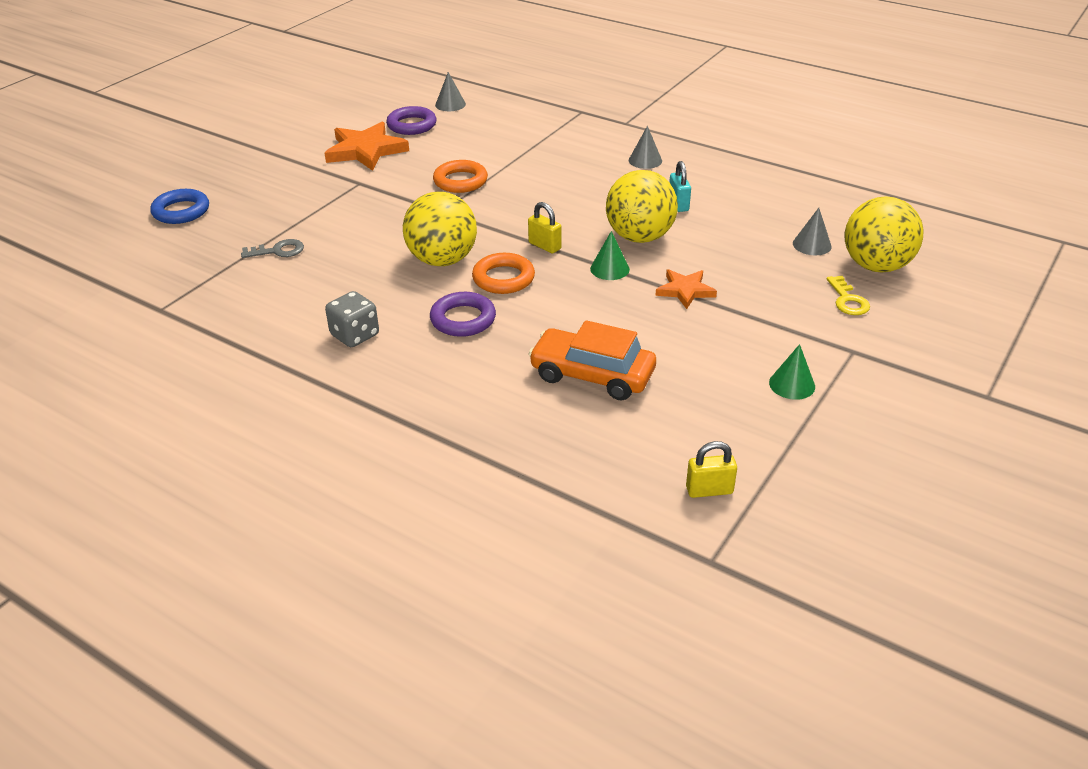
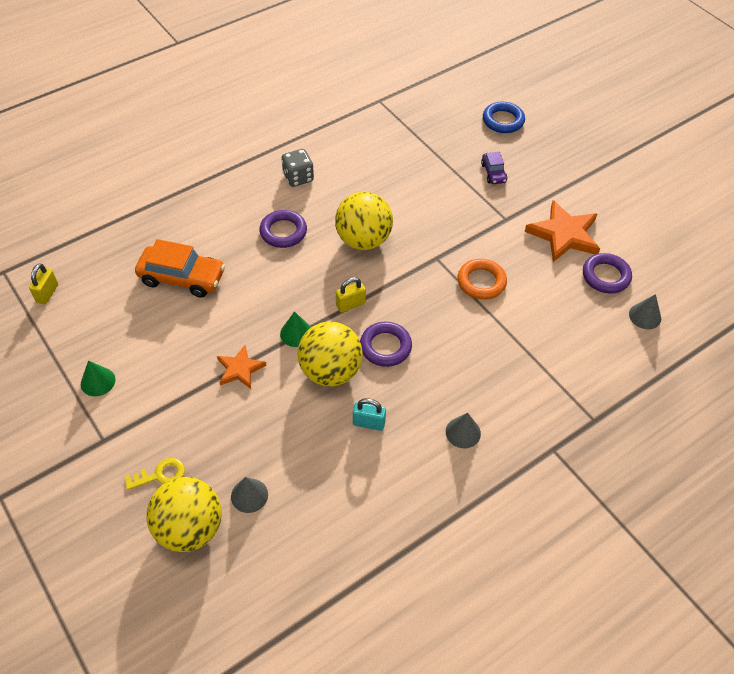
camera: 110 degrees right, 15 degrees up
grey key [241,239,304,258] -> none
orange ring [472,253,535,294] -> none
orange car [529,320,656,400] -> orange car turned 60 degrees clockwise [135,239,225,298]
yellow key [826,276,870,315] -> yellow key turned 150 degrees clockwise [125,458,185,490]
none -> purple ring [360,322,412,367]
none -> purple car [481,152,507,184]

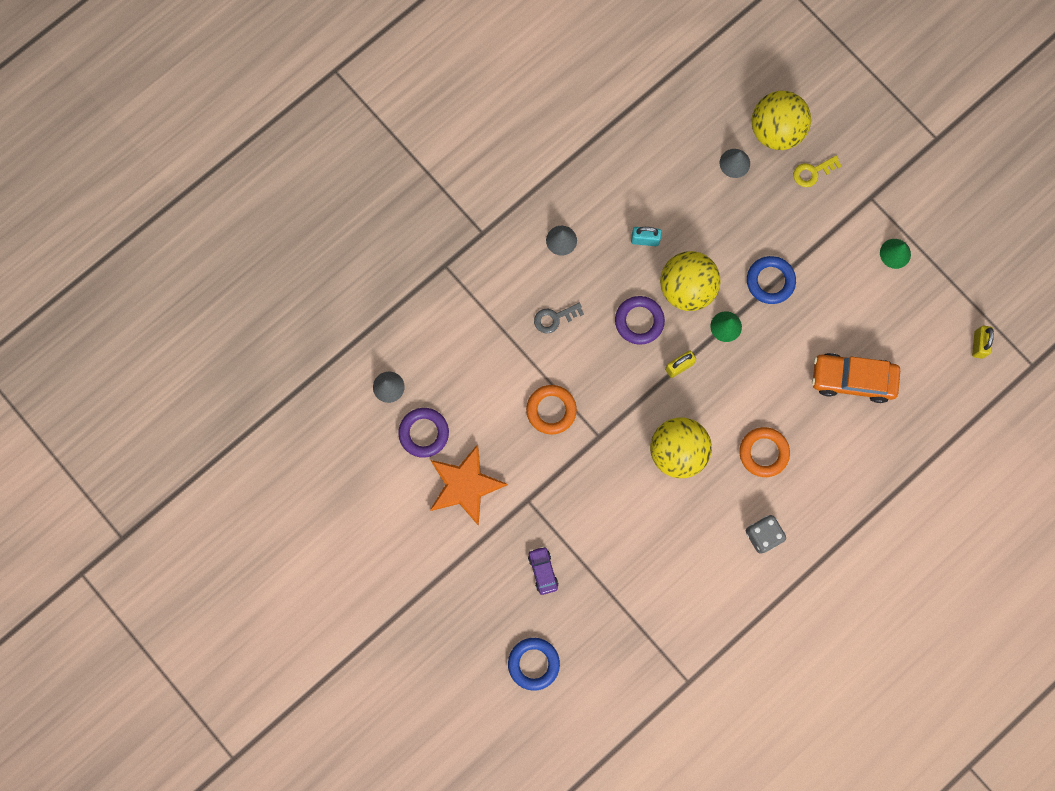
camera: 175 degrees right, 25 degrees up
orange star [217,345,267,389] -> blue ring [747,256,796,304]
purple ring [259,210,307,248] -> orange ring [740,427,790,477]
none -> grey key [534,303,584,333]

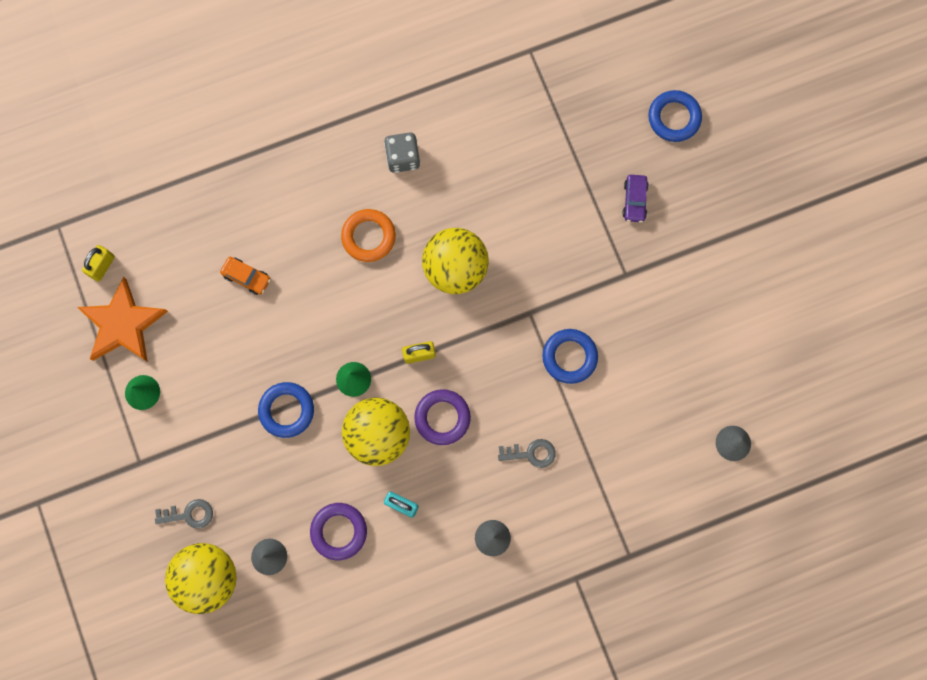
camera: 160 degrees left, 0 degrees up
purple ring [398,408,449,458] -> purple ring moved to [310,503,367,560]
orange star [430,444,508,526] -> orange star moved to [77,277,168,362]
orange ring [526,385,577,434] -> blue ring [543,329,598,384]
yellow key [793,156,841,187] -> grey key [155,499,213,529]
orange car [812,353,900,403] -> orange car [220,257,271,295], size x0.52

